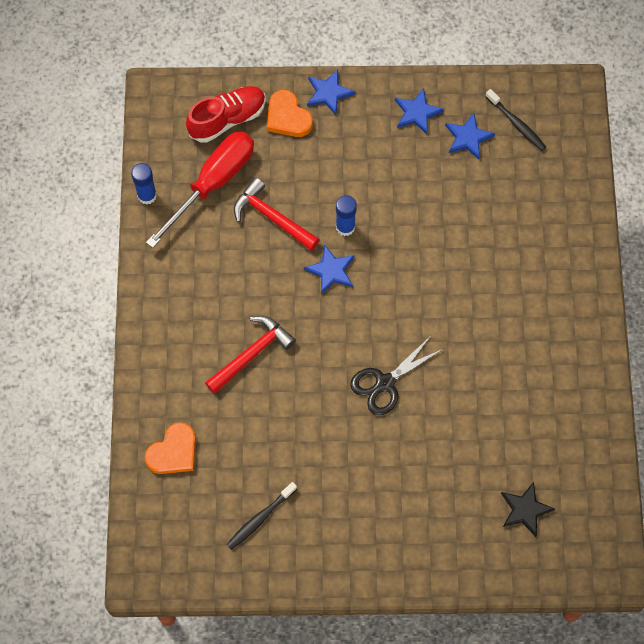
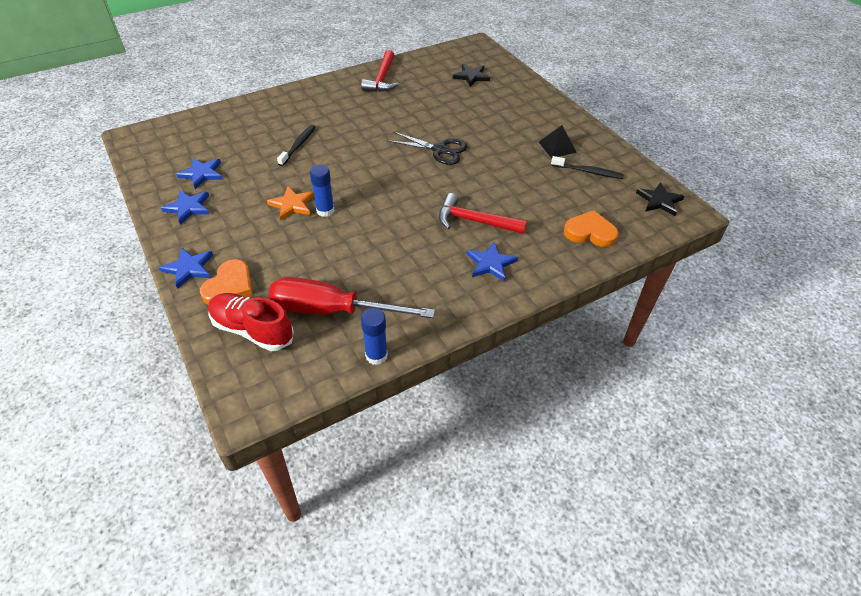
camera: 120 degrees left, 20 degrees down
red hammer [234,177,320,251] -> red hammer moved to [361,50,399,92]
blue star [304,244,355,295] -> blue star moved to [467,241,518,282]
black toothbrush [485,89,546,151] -> black toothbrush moved to [277,125,316,166]
none -> orange star [267,187,314,220]
none -> black pyramid [539,125,577,158]
none -> black star [636,182,685,216]

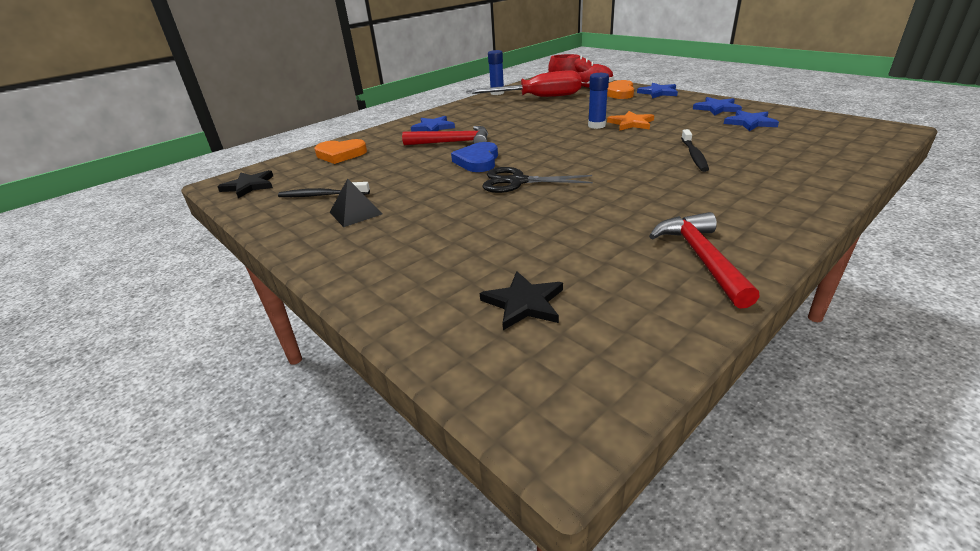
camera: 170 degrees right, 15 degrees down
none -> blue heart [451,142,498,172]

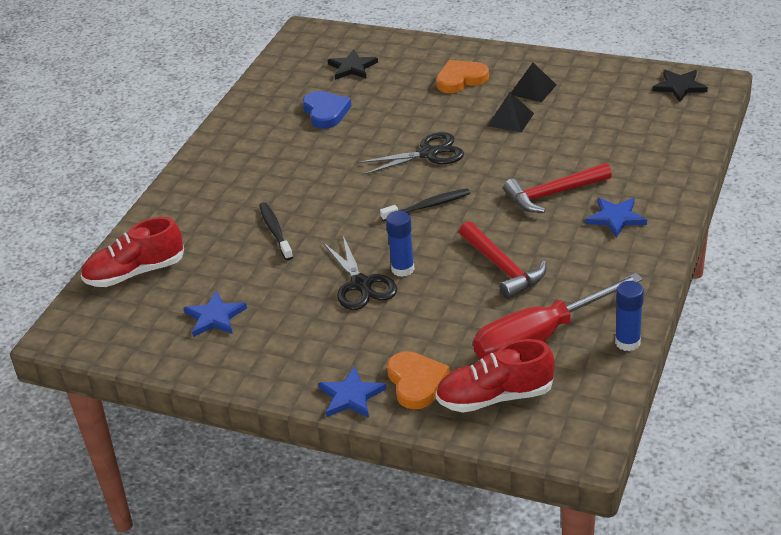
camera: 155 degrees right, 5 degrees up
black toothbrush [278,182,370,197] -> black toothbrush moved to [380,188,470,222]
orange heart [314,139,367,164] -> orange heart moved to [436,60,489,93]
blue heart [451,142,498,172] -> blue heart moved to [303,91,351,129]
orange star [607,111,654,131] -> black scissors [323,236,397,310]
red hammer [649,212,760,309] -> red hammer moved to [459,221,546,299]
blue star [693,97,742,116] -> none
none -> red shoe [81,217,184,287]
none -> black pyramid [488,92,534,133]

